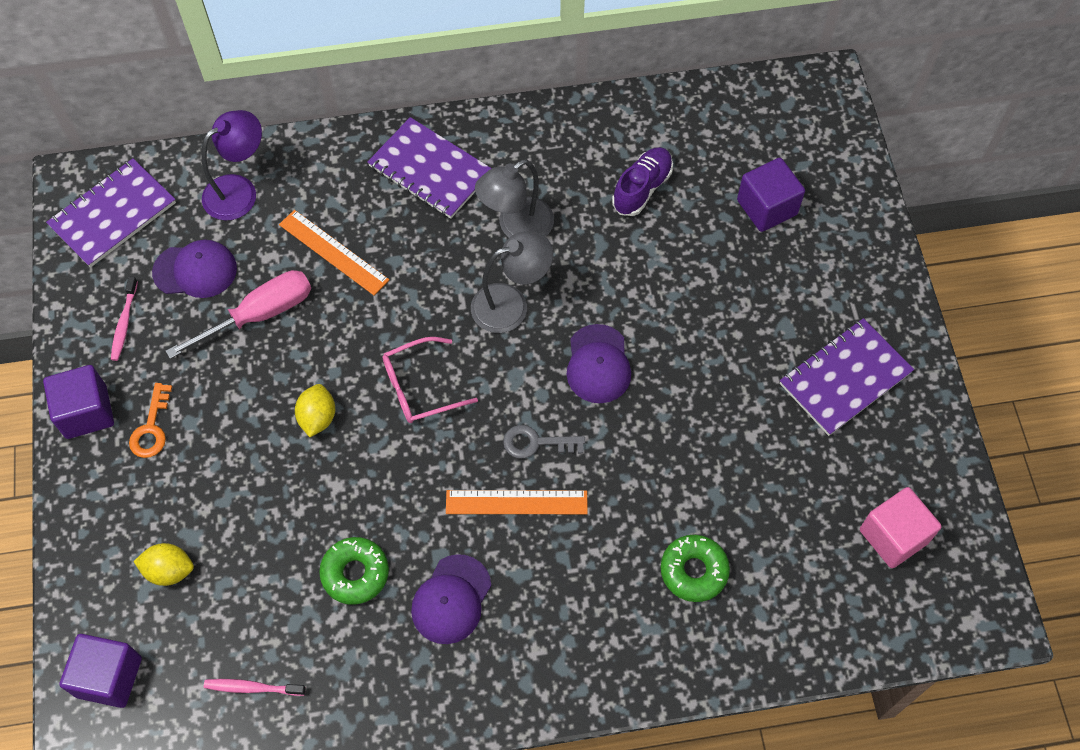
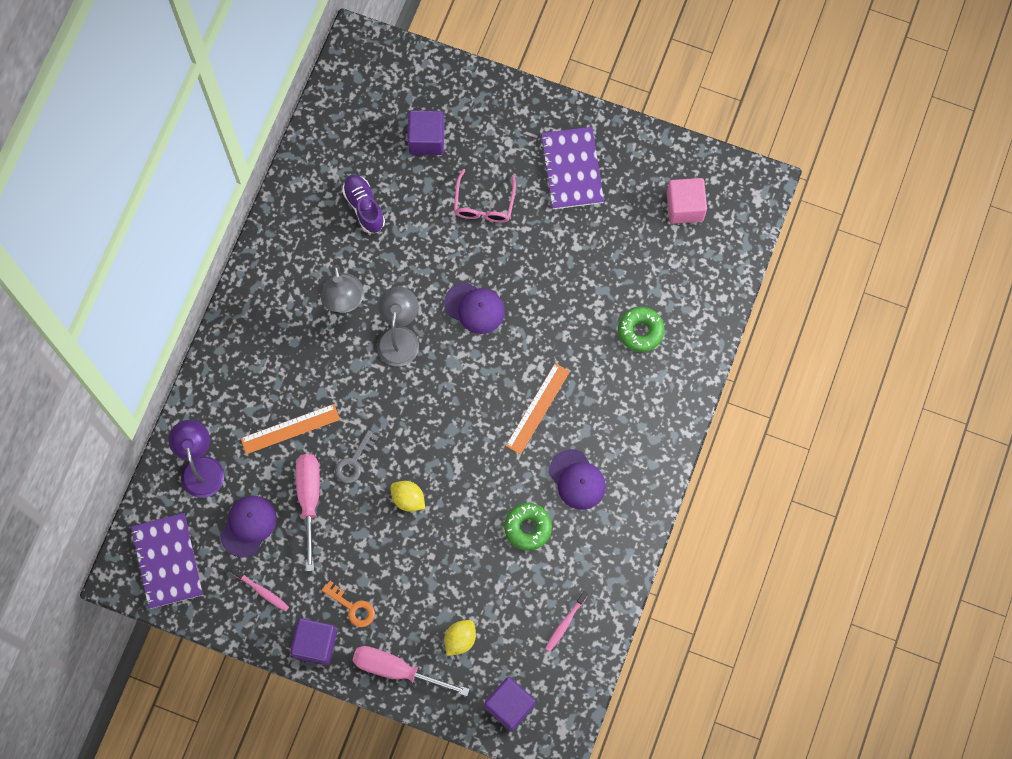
camera: 60 degrees left, 10 degrees up
purple notebook [367,117,492,219] -> none
pink glasses [382,337,478,423] -> pink glasses moved to [454,169,516,222]
grey key [503,425,585,458] -> grey key moved to [335,430,379,483]
none -> pink screwdriver [352,646,470,696]

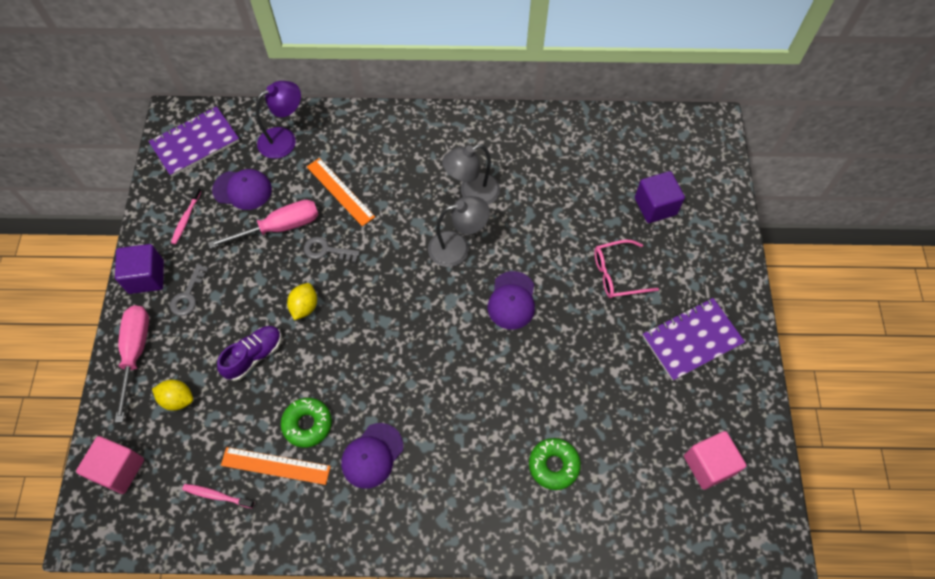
camera: 70 degrees right, 10 degrees down
orange key [322,581,375,627] -> grey key [170,264,209,316]
purple shoe [342,175,385,233] -> purple shoe moved to [217,326,282,381]
purple cube [484,677,536,731] -> pink cube [76,436,144,494]
orange ruler [506,363,570,454] -> orange ruler moved to [221,447,331,485]

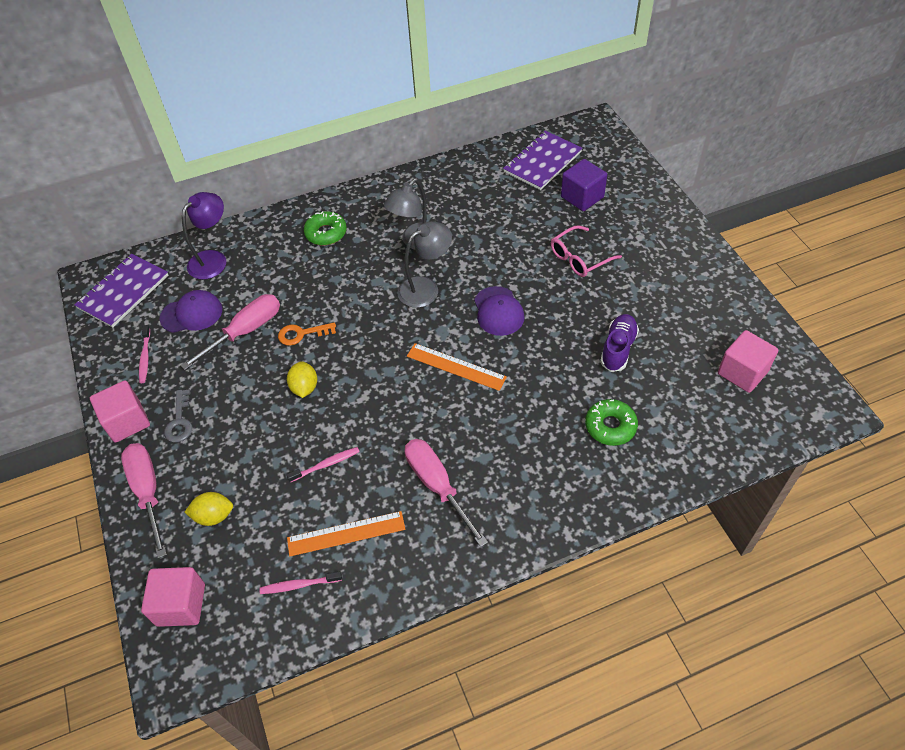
camera: 20 degrees left, 10 degrees down
purple cube [115,244,164,294] -> pink cube [90,380,150,443]
purple shoe [217,326,282,381] -> purple shoe moved to [600,314,639,372]
green donut [281,398,332,448] -> green donut moved to [304,211,347,245]
grey key [304,237,360,262] -> orange key [278,322,336,346]
orange ruler [307,158,375,226] -> orange ruler moved to [407,343,507,391]
purple cap [341,423,403,489] -> pink screwdriver [405,439,488,547]
purple notebook [643,298,745,381] -> purple notebook moved to [503,131,582,190]
none -> pink toothbrush [286,447,360,483]

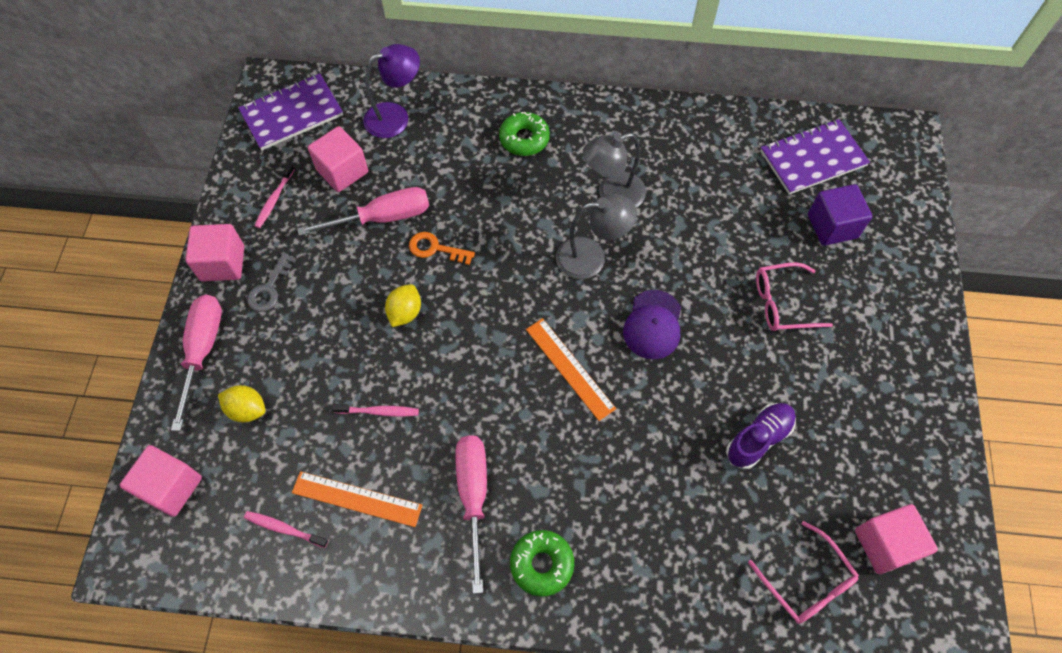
camera: 25 degrees right, 10 degrees up
purple cap [160,290,222,333] -> pink cube [308,126,368,192]
green donut [585,399,638,446] -> green donut moved to [510,530,574,596]
none -> pink glasses [748,521,859,624]

